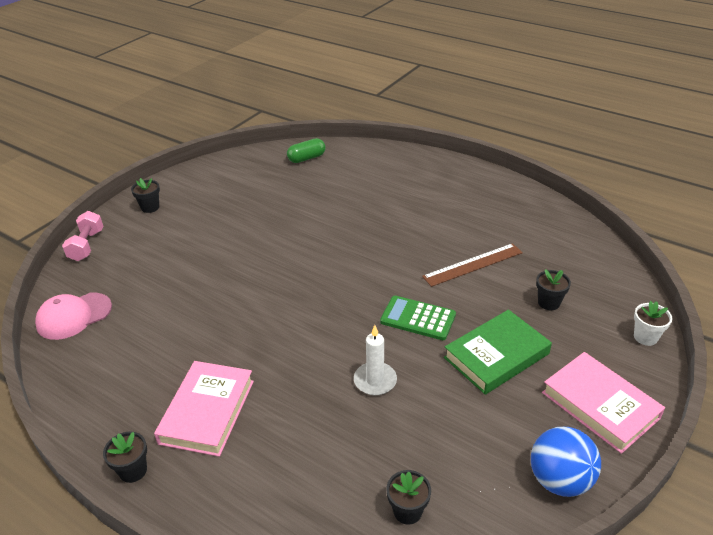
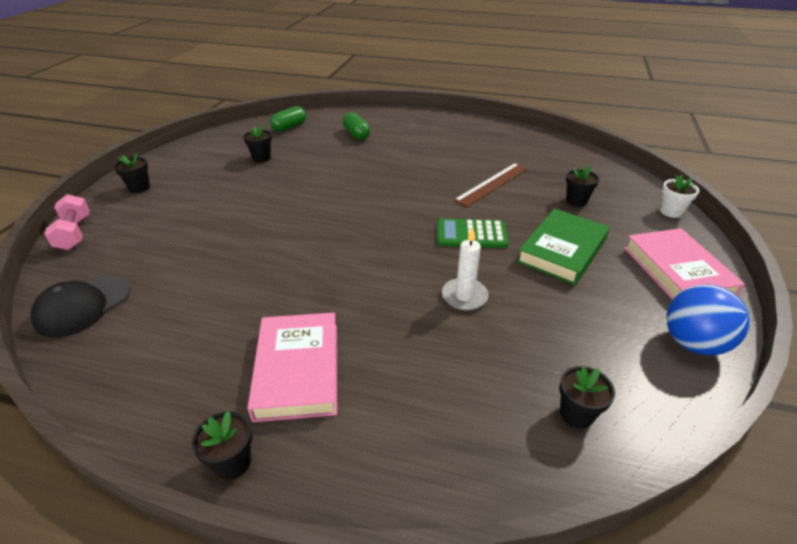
camera: 20 degrees left, 0 degrees up
pink cap [35,293,112,340] -> black cap [31,276,130,338]
pink book [542,352,665,454] -> pink book turned 45 degrees clockwise [624,228,745,300]
none -> black flower pot [243,125,272,162]
none -> green capsule [343,112,370,140]

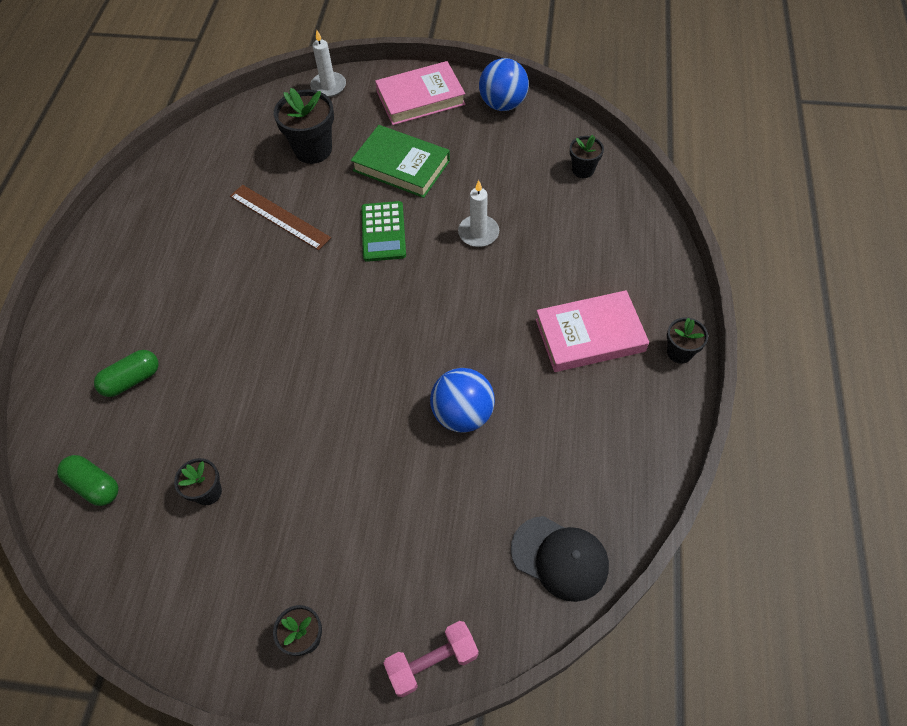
camera: 95 degrees left, 20 degrees up
black flower pot [566,166,600,207] -> black flower pot [274,88,334,164], size x1.76
white flower pot [660,174,699,218] -> white candle [310,30,346,97]
none -> blue ball [430,368,495,433]

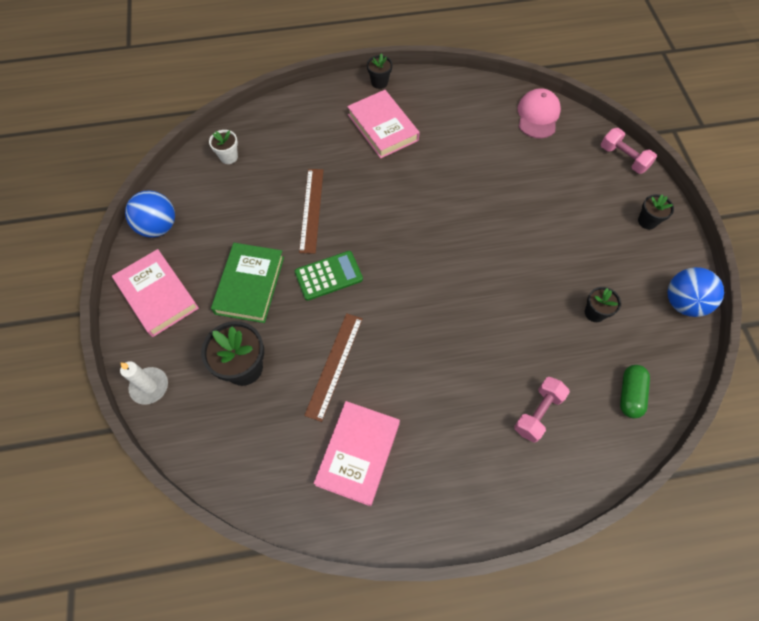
camera: 110 degrees left, 5 degrees up
green capsule [94,350,159,397] -> pink dumbbell [514,377,570,443]
blue ball [430,368,495,433] -> blue ball moved to [667,267,724,317]
white candle [458,180,499,247] -> brown ruler [299,169,323,254]
black cap [511,516,609,602] -> pink cap [518,88,561,138]
black flower pot [570,135,604,178] -> white flower pot [209,130,238,164]
none -> pink book [314,401,400,506]

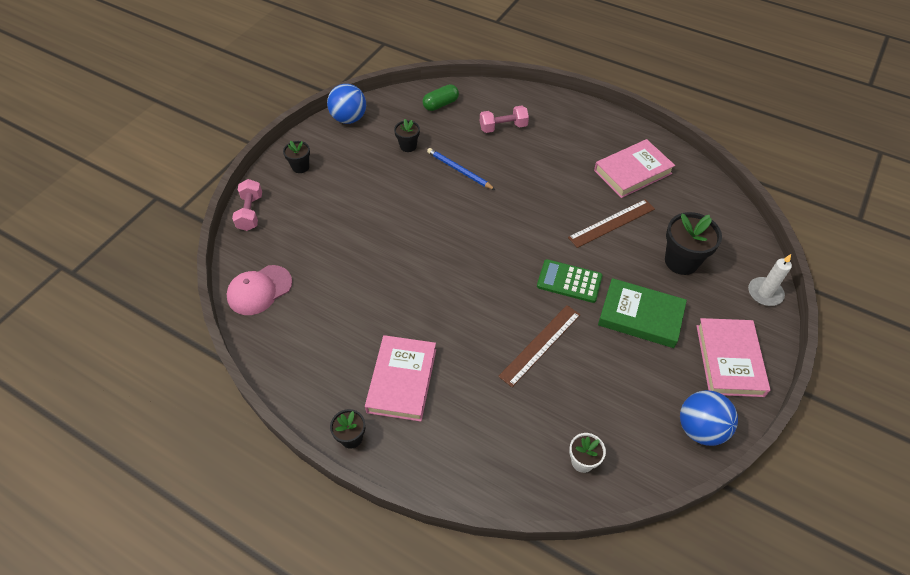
camera: 140 degrees left, 10 degrees down
green book [211,243,284,323] -> green book turned 60 degrees clockwise [598,278,687,348]
none -> blue pencil [427,148,495,190]

